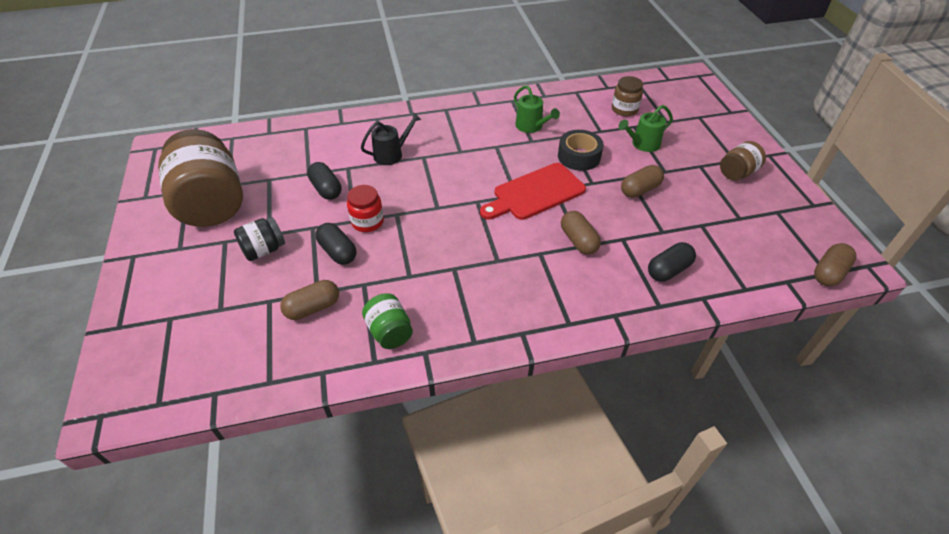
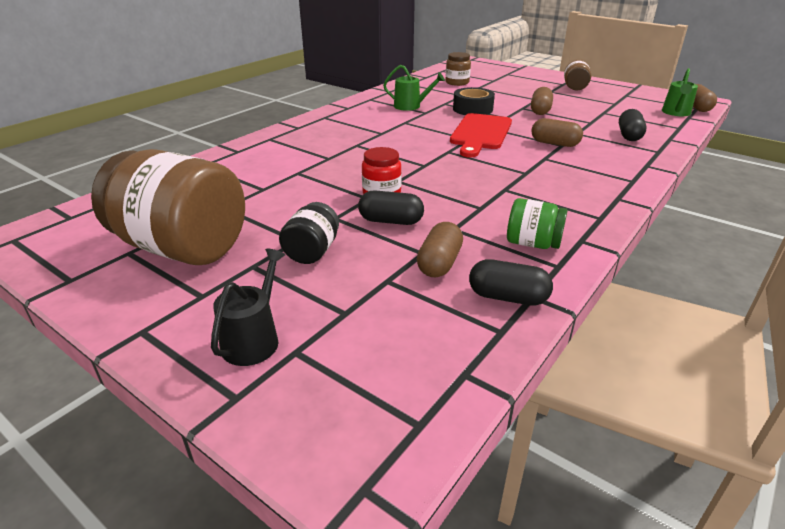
camera: 40 degrees left, 15 degrees down
black capsule [307,162,342,200] -> black capsule moved to [469,259,553,306]
black watering can [361,113,422,165] -> black watering can moved to [211,249,285,366]
green watering can [619,105,673,152] -> green watering can moved to [662,68,698,116]

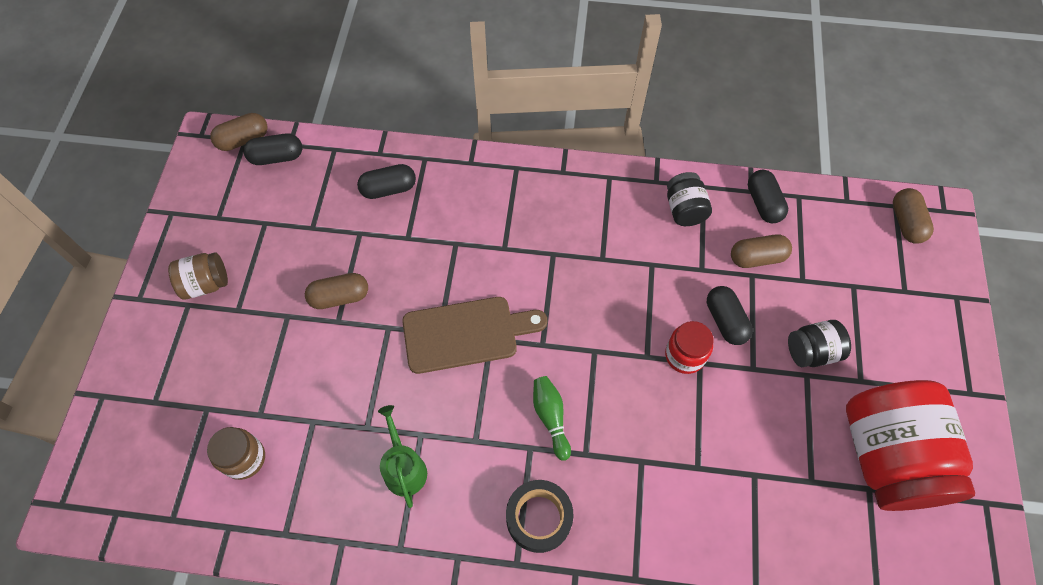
camera: 120 degrees left, 30 degrees up
brown jar [91,149,245,265] -> red jar [846,380,975,511]
black watering can [211,249,285,366] -> none
red cutting board [450,113,512,158] -> brown cutting board [402,297,547,374]
black tape [453,87,495,115] -> black tape moved to [506,480,574,553]
green jar [507,198,568,249] -> black jar [667,172,712,226]
brown capsule [531,118,583,147] -> brown capsule moved to [893,188,934,244]
green watering can [662,68,698,116] -> black capsule [243,133,302,165]
none -> green bowling pin [533,376,571,461]

